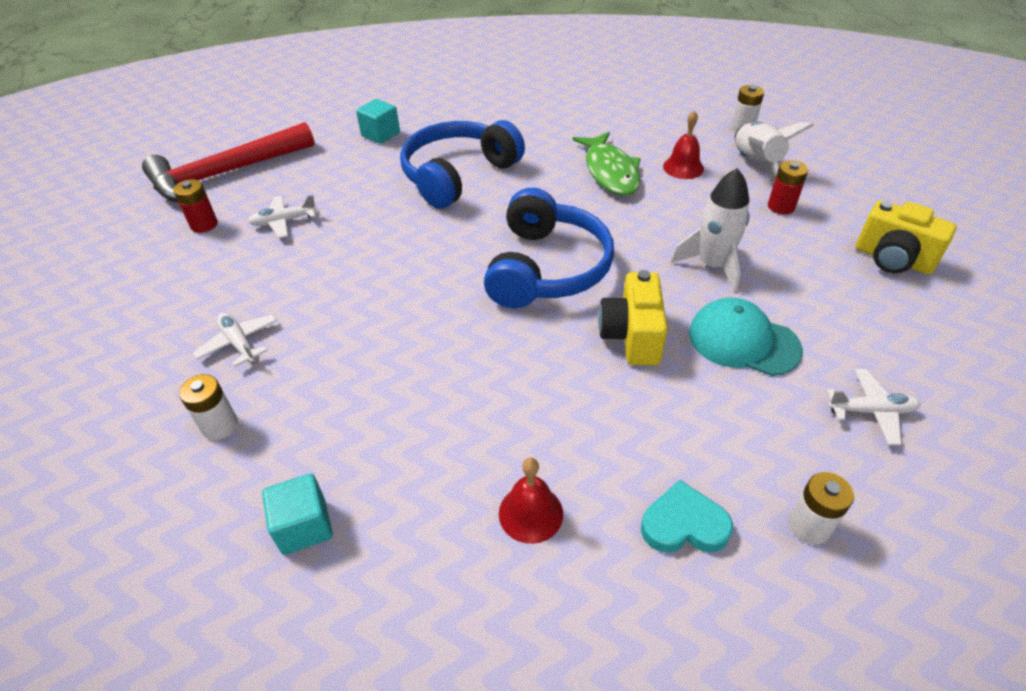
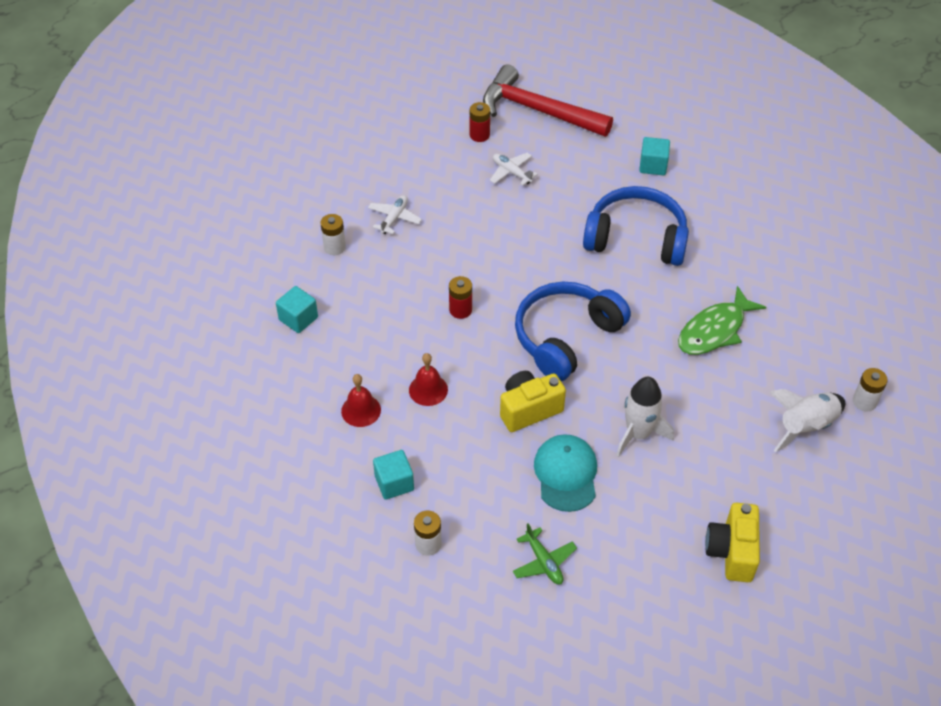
camera: 60 degrees right, 5 degrees up
blue headphones [484,188,614,308] -> blue headphones turned 150 degrees clockwise [515,282,631,381]
turquoise heart [641,480,733,553] -> turquoise cube [373,450,414,500]
red bell [663,111,704,179] -> red bell moved to [409,353,448,406]
red battery [768,160,808,214] -> red battery moved to [449,276,472,319]
white plane [826,369,921,445] -> green plane [513,523,577,585]

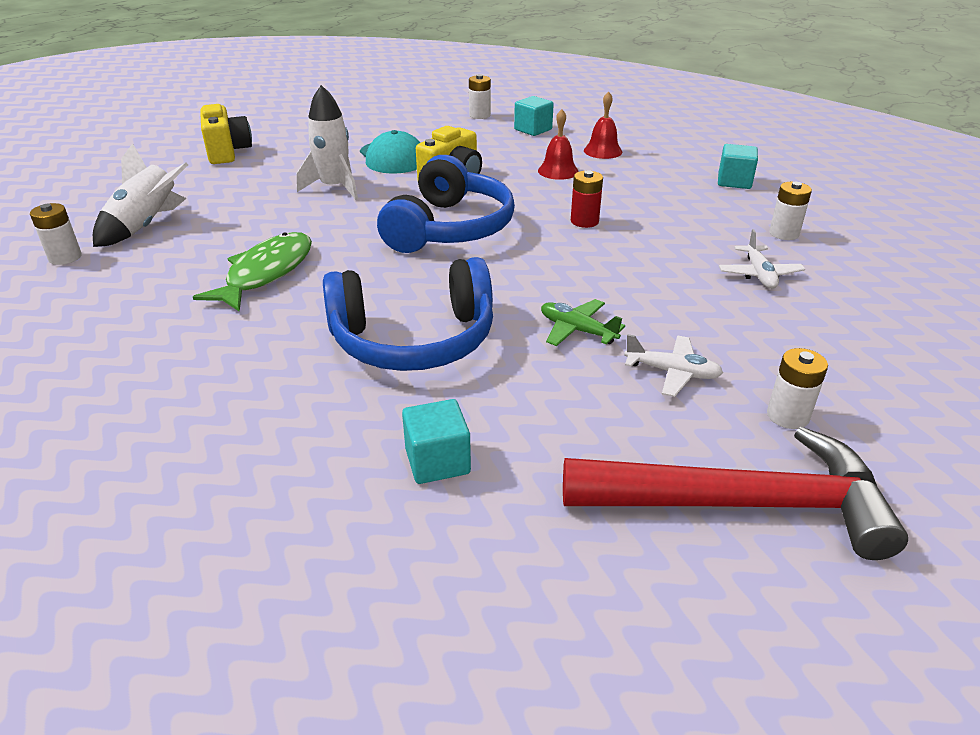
camera: 155 degrees right, 15 degrees down
red battery [470,102,490,142] -> white battery [767,348,828,429]
green plane [513,523,577,585] -> green plane moved to [541,299,625,346]

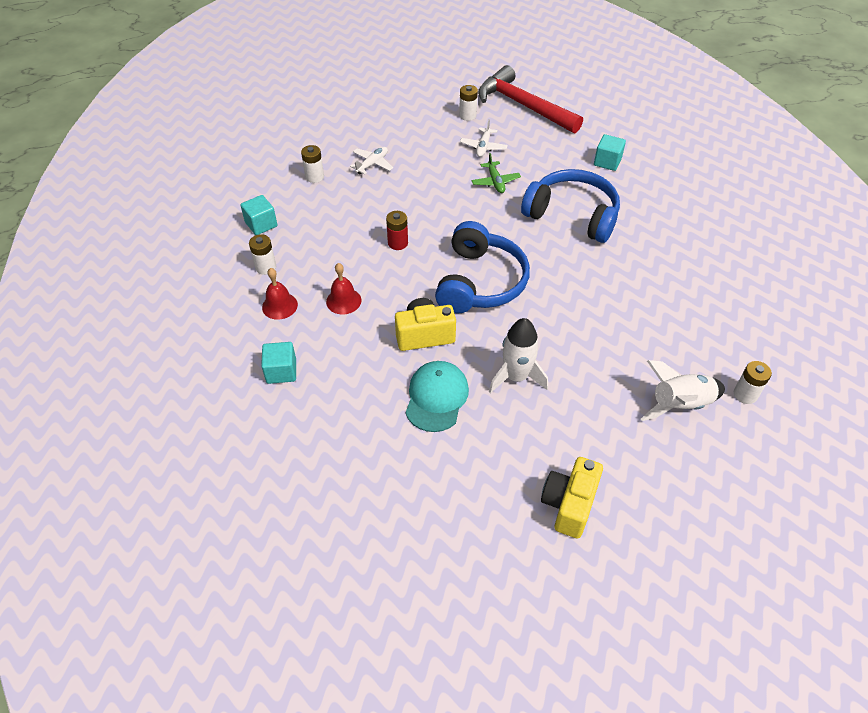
camera: 140 degrees left, 15 degrees up
green fish [193,232,312,312] -> none
blue headphones [377,155,515,253] -> blue headphones turned 135 degrees clockwise [435,221,530,313]
white battery [469,74,491,119] -> white battery moved to [249,234,276,275]
white plane [624,334,723,397] -> white plane turned 135 degrees counterclockwise [460,119,508,157]

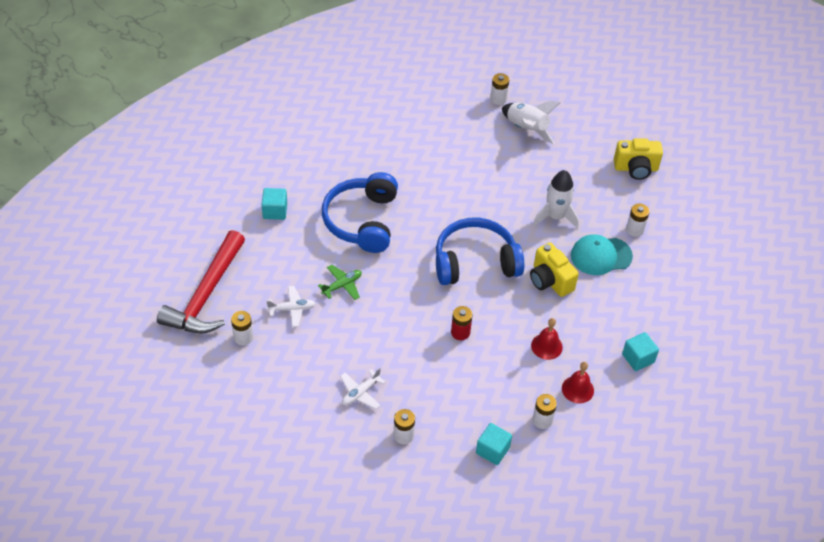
camera: 115 degrees left, 0 degrees up
white plane [350,147,393,174] -> white plane turned 60 degrees counterclockwise [340,368,386,409]
none -> white battery [626,204,650,237]

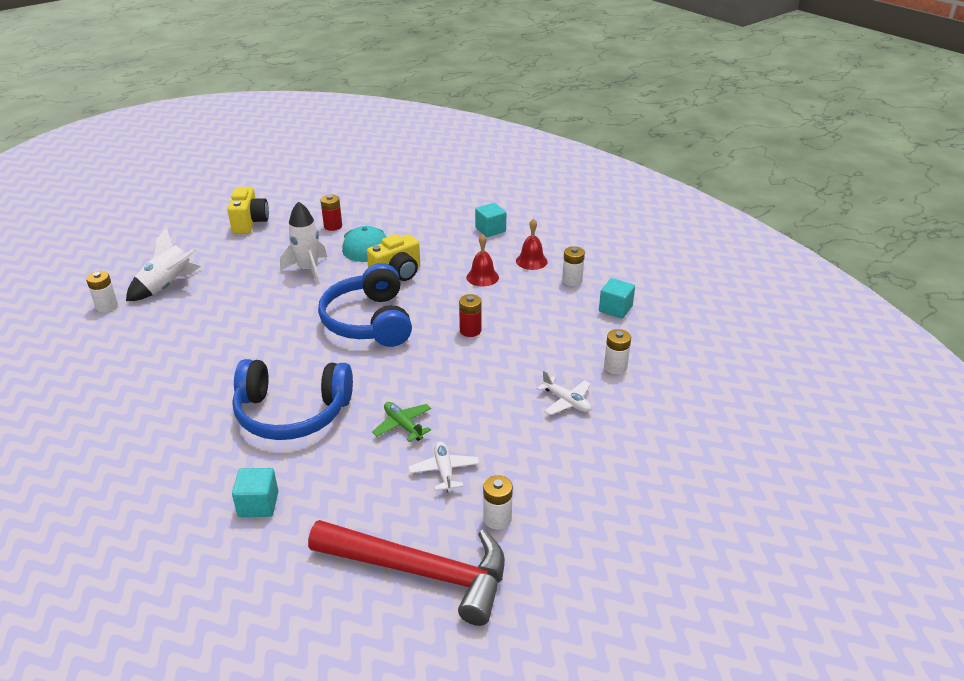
camera: 90 degrees left, 15 degrees down
white battery [626,204,650,237] -> red battery [320,194,342,231]

